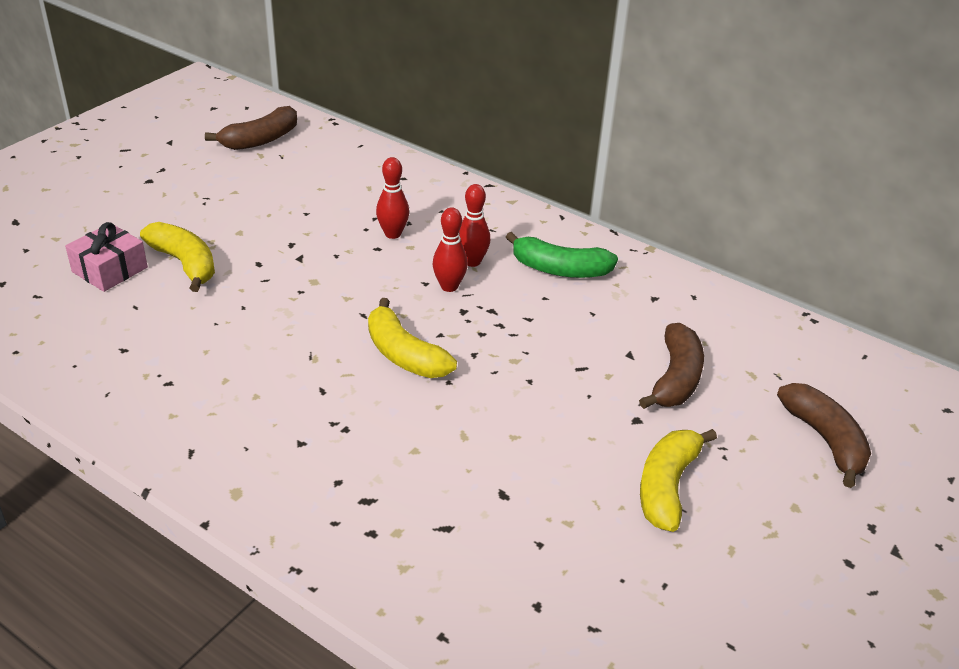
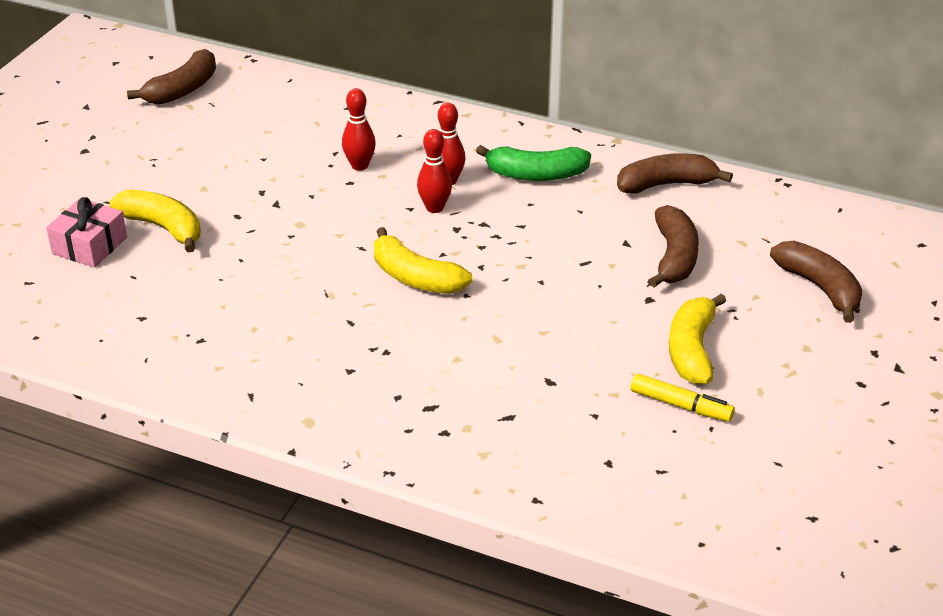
camera: 10 degrees left, 0 degrees up
none -> brown banana [617,153,733,194]
none -> yellow marker [631,374,735,422]

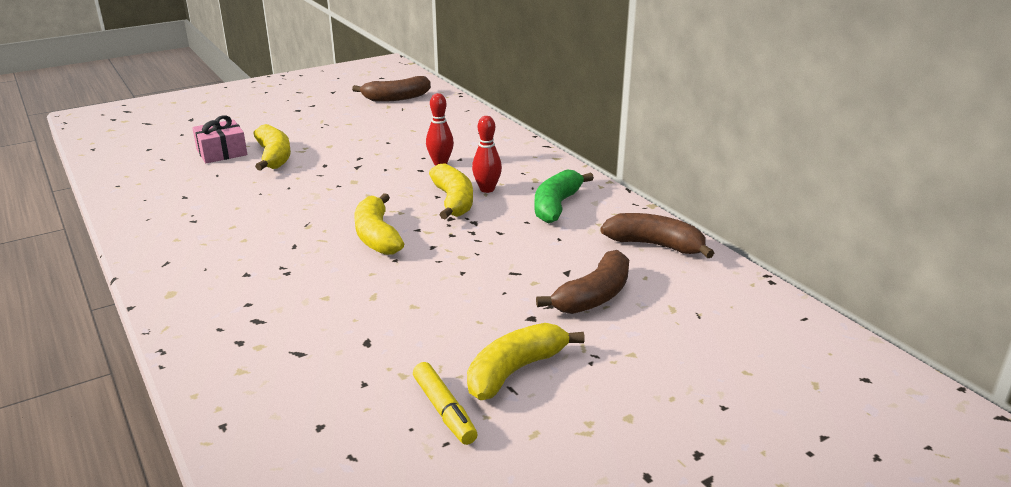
camera: 35 degrees right, 10 degrees down
red bowling pin [417,129,452,213] -> yellow banana [429,163,473,219]
green banana [476,145,591,181] -> green banana turned 75 degrees clockwise [534,169,594,223]
brown banana [770,241,863,323] -> none

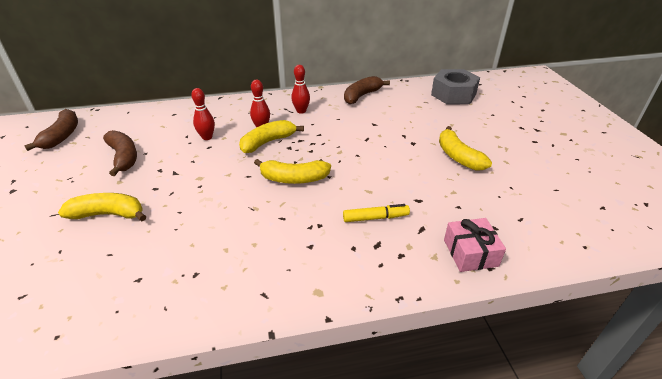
camera: 70 degrees left, 10 degrees up
pink gift [192,115,247,163] -> pink gift moved to [444,218,506,272]
yellow marker [413,362,478,445] -> yellow marker moved to [343,204,410,222]
yellow banana [429,163,473,219] -> yellow banana turned 45 degrees counterclockwise [239,120,304,153]
green banana [534,169,594,223] -> red bowling pin [291,65,310,114]
brown banana [536,250,629,314] -> brown banana moved to [103,130,137,176]
none -> grey nut [431,69,480,104]

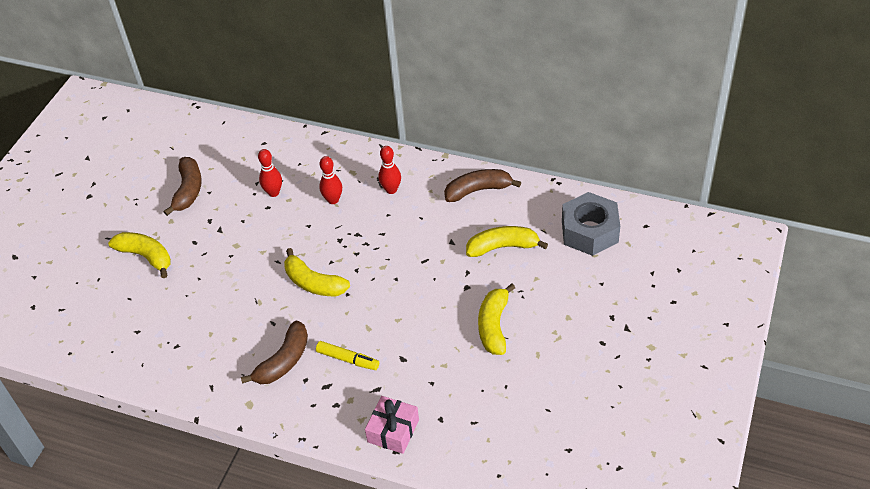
camera: 35 degrees right, 10 degrees up
brown banana [24,109,78,151] -> brown banana moved to [241,320,308,384]
yellow banana [239,120,304,153] -> yellow banana moved to [466,226,548,257]

